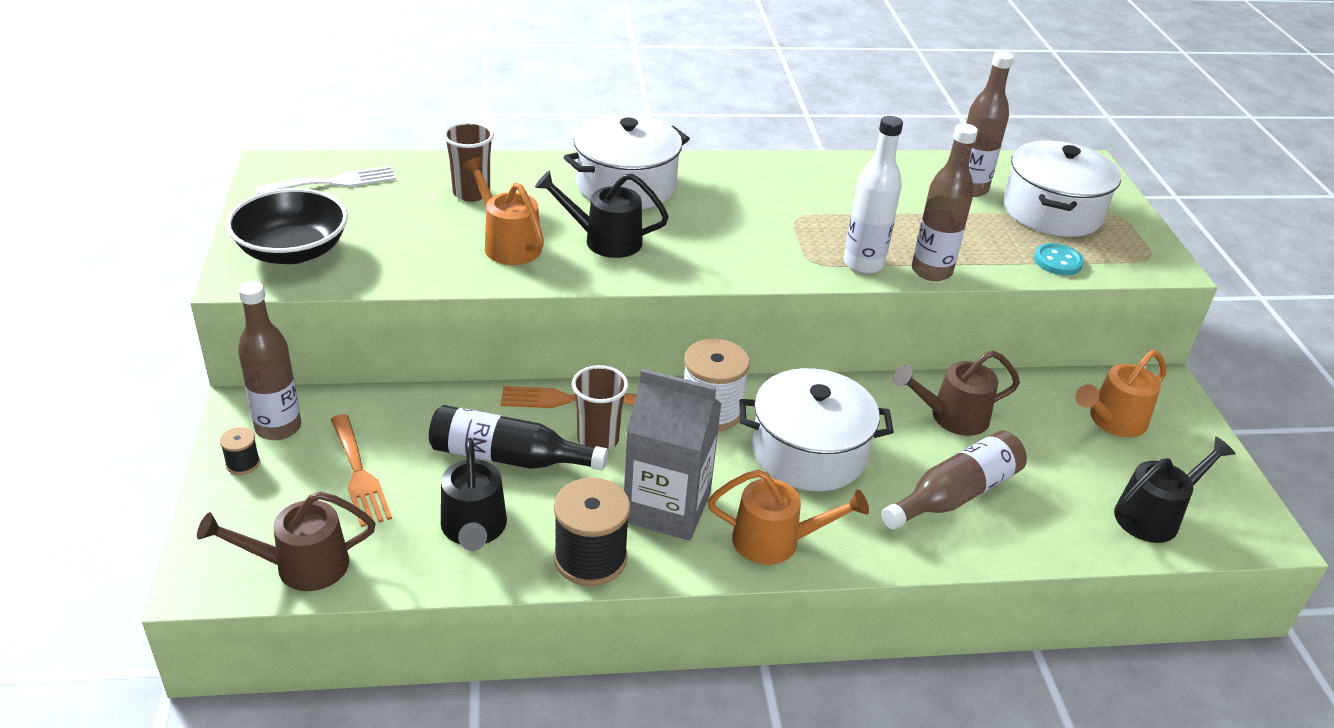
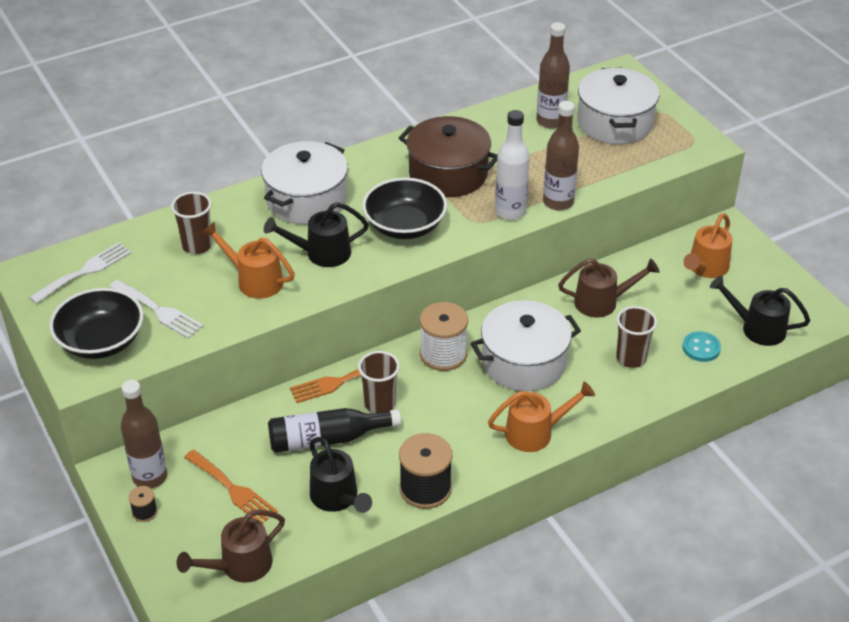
camera: 20 degrees left, 5 degrees up
grey carton [624,368,722,541] -> none
brown bottle [881,431,1027,530] -> brown cup [616,306,657,368]
brown watering can [893,350,1020,436] -> brown watering can turned 150 degrees counterclockwise [558,258,660,317]
turquoise button [1034,243,1084,275] -> turquoise button moved to [682,331,721,362]
black watering can [1114,437,1235,543] -> black watering can turned 105 degrees counterclockwise [710,276,810,346]
none -> white fork [109,280,204,339]
none -> black bowl [362,178,447,239]
none -> brown pot [399,116,497,197]

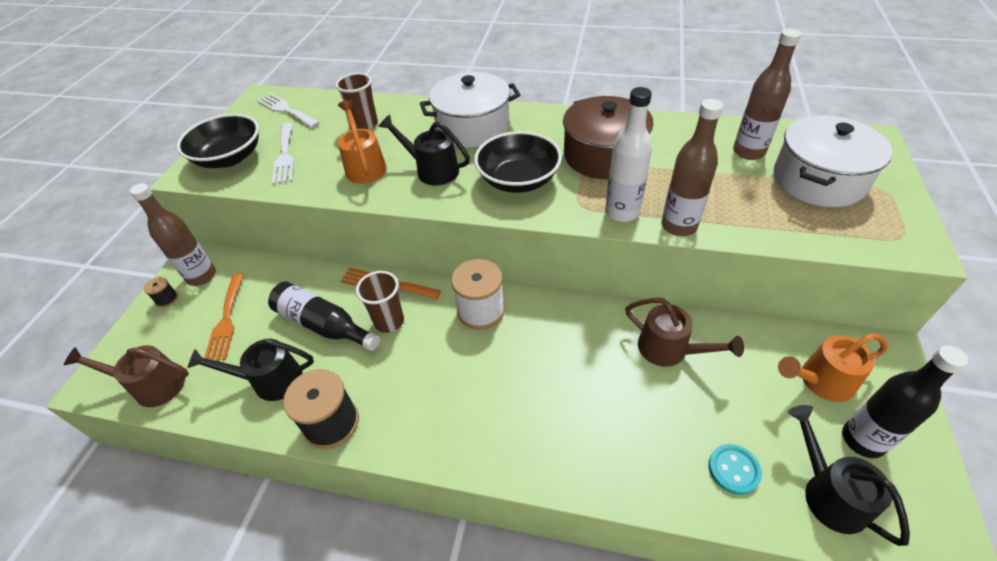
camera: 45 degrees right, 5 degrees up
white fork [29,242,131,304] -> white fork turned 135 degrees counterclockwise [257,94,320,128]
black watering can [309,437,372,513] -> black watering can turned 75 degrees clockwise [187,339,314,401]
white pot [471,300,581,391] -> none
orange watering can [488,381,595,452] -> none
brown cup [616,306,657,368] -> none
none -> black bottle [842,346,968,458]

